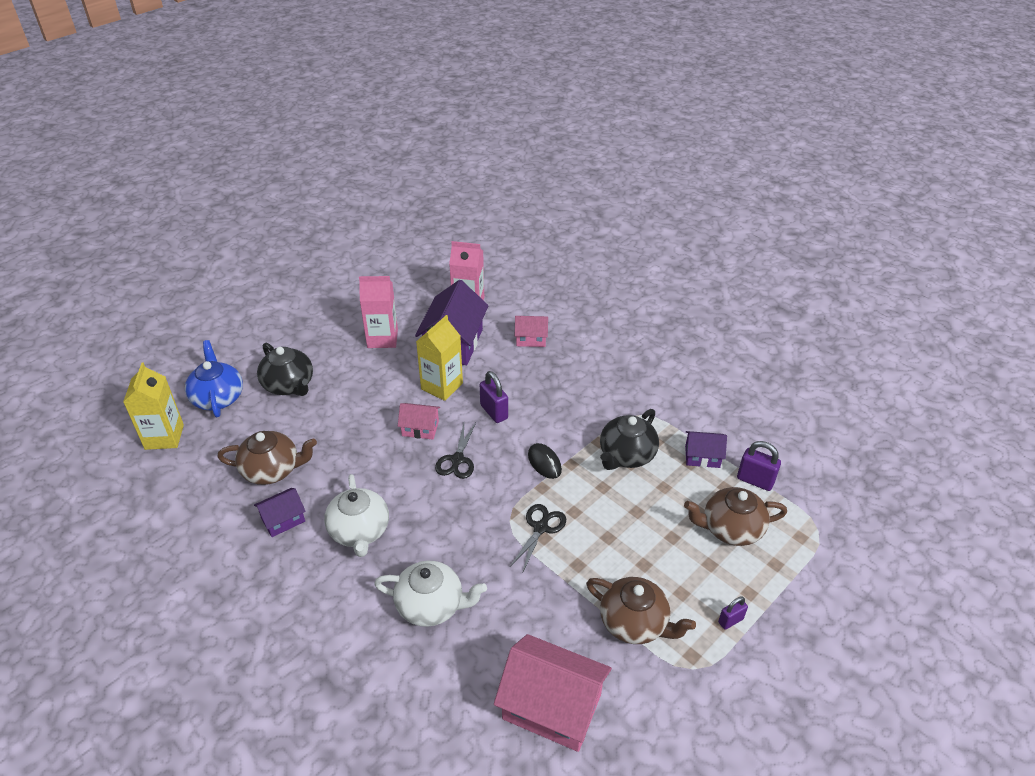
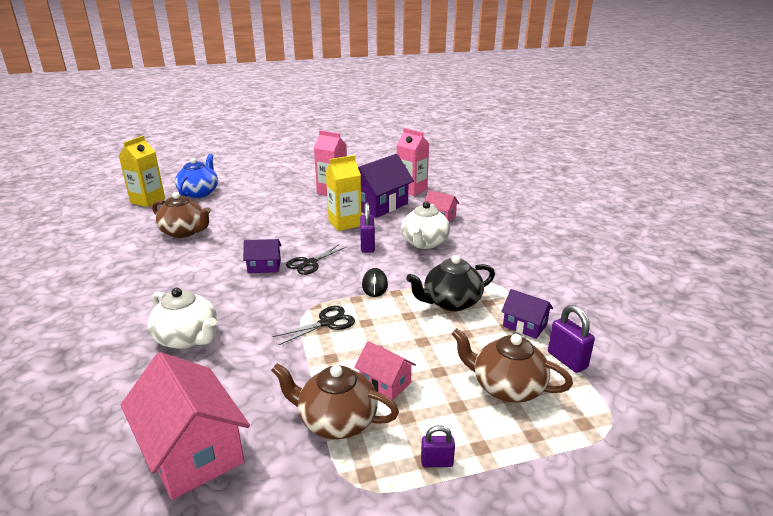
camera: 30 degrees right, 15 degrees down
purple house [254,488,306,537] -> purple house moved to [243,239,281,273]
black teapot [257,343,313,396] -> none
white teapot [324,474,389,557] -> white teapot moved to [401,201,450,249]
pink house [398,403,440,440] -> pink house moved to [354,341,416,400]
brown teapot [586,577,696,644] -> brown teapot turned 135 degrees clockwise [271,363,399,439]

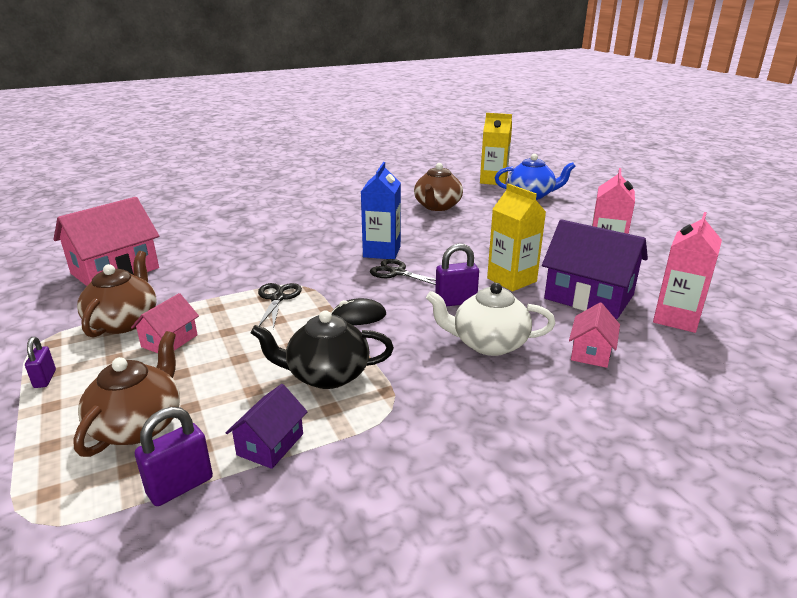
camera: 80 degrees right, 0 degrees up
white teapot [148,288,217,349] -> none
purple house [243,239,281,273] -> blue carton [361,162,401,259]
black scissors [272,306,355,345] -> black scissors turned 135 degrees counterclockwise [258,283,302,329]
black teapot [406,255,495,311] -> black teapot turned 60 degrees counterclockwise [251,310,394,389]

